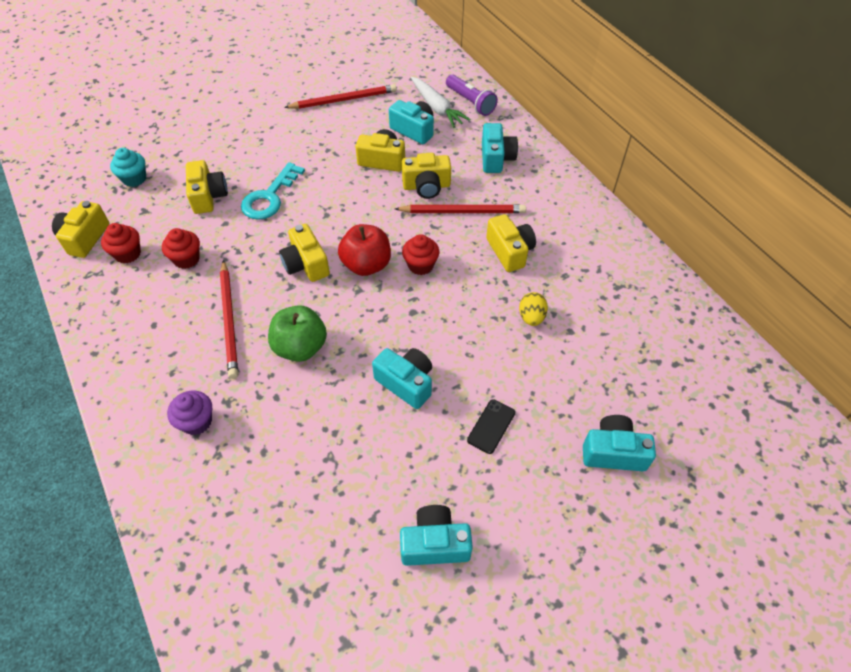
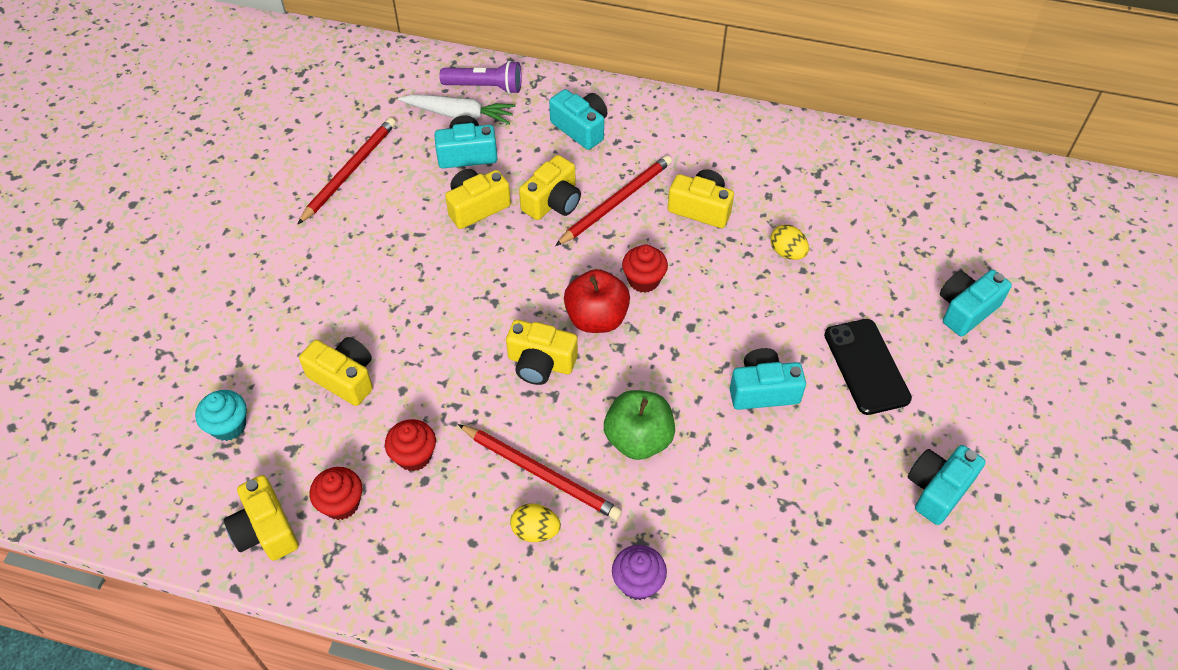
camera: 45 degrees left, 0 degrees up
turquoise key [241,162,305,220] -> none
black phone [467,399,515,454] -> black phone [824,319,912,415], size x1.71
none -> yellow egg [510,503,561,542]

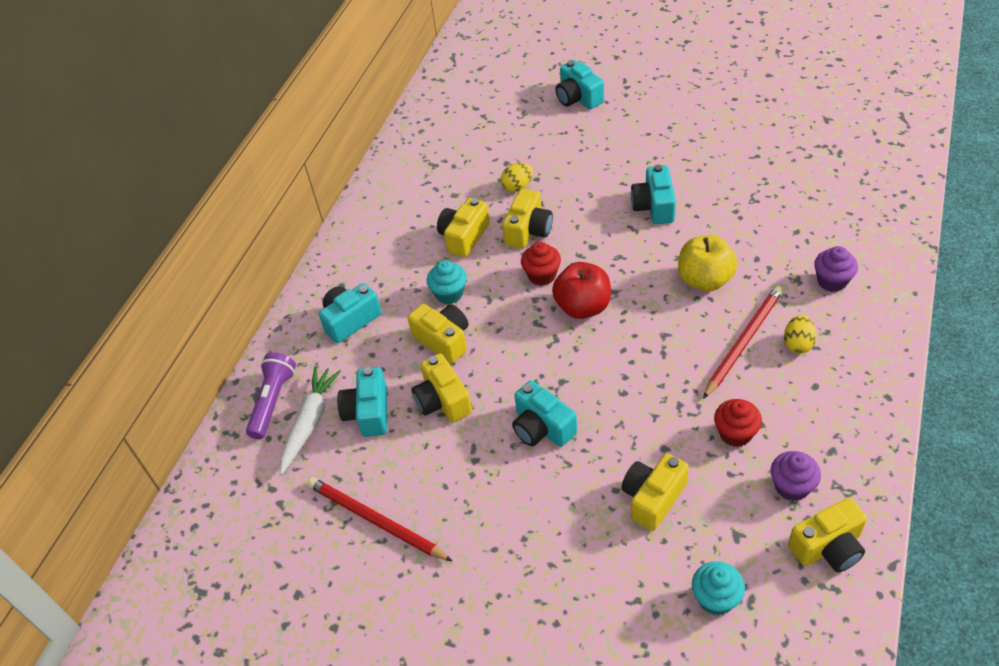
camera: 80 degrees left, 5 degrees down
red cupcake [310,467,362,520] -> purple cupcake [771,451,821,501]
yellow camera [506,320,578,385] -> yellow camera moved to [502,189,553,249]
red pencil [555,155,672,246] -> turquoise cupcake [427,260,467,304]
green apple [604,390,675,460] -> yellow apple [678,235,737,291]
black phone [824,319,912,415] -> none
turquoise camera [907,445,986,525] -> turquoise camera moved to [512,380,577,447]

